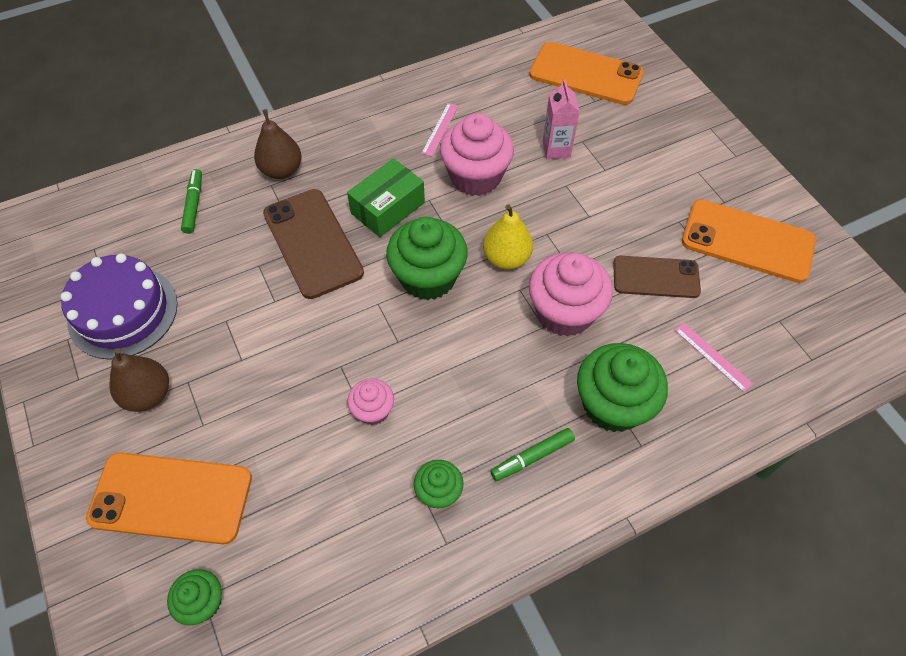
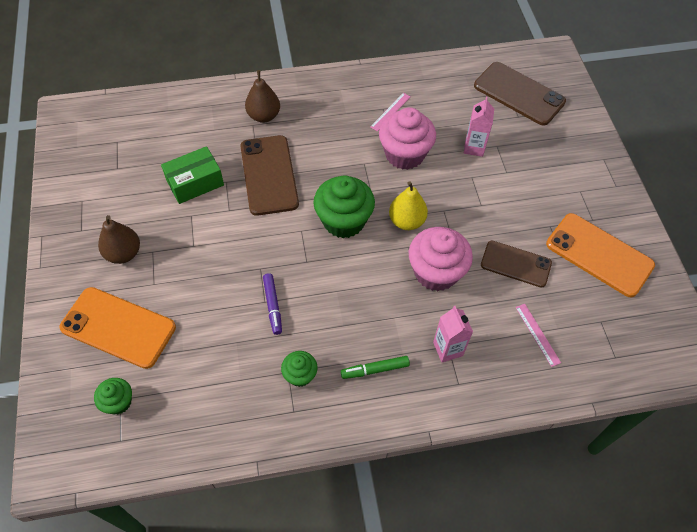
camera: 15 degrees right, 0 degrees up
purple cake [61,253,178,360] -> none
green marker [181,169,202,234] -> none
green box [347,158,425,237] -> green box moved to [161,146,224,204]
pink cupcake [347,379,394,425] -> purple marker [263,273,282,335]
orange phone [529,42,644,105] -> brown phone [474,62,566,125]
green cupcake [577,343,668,432] -> pink carton [433,306,473,362]

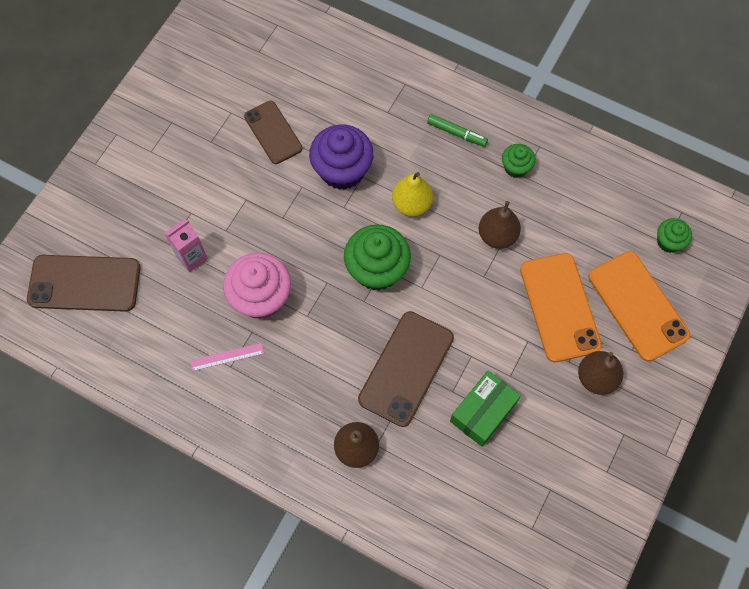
camera: 140 degrees left, 10 degrees up
green box [161,146,224,204] -> green box turned 60 degrees counterclockwise [450,371,521,447]
purple marker [263,273,282,335] -> brown pear [479,201,521,249]
yellow pear [389,181,428,230] -> yellow pear moved to [392,172,433,217]
pink cupcake [409,227,473,291] -> purple cupcake [309,124,374,190]
pink carton [433,306,473,362] -> none
brown phone [474,62,566,125] -> brown phone turned 75 degrees counterclockwise [27,255,141,312]
pink ruler [515,304,561,367] -> none
orange phone [546,213,655,297] -> orange phone moved to [520,253,602,362]

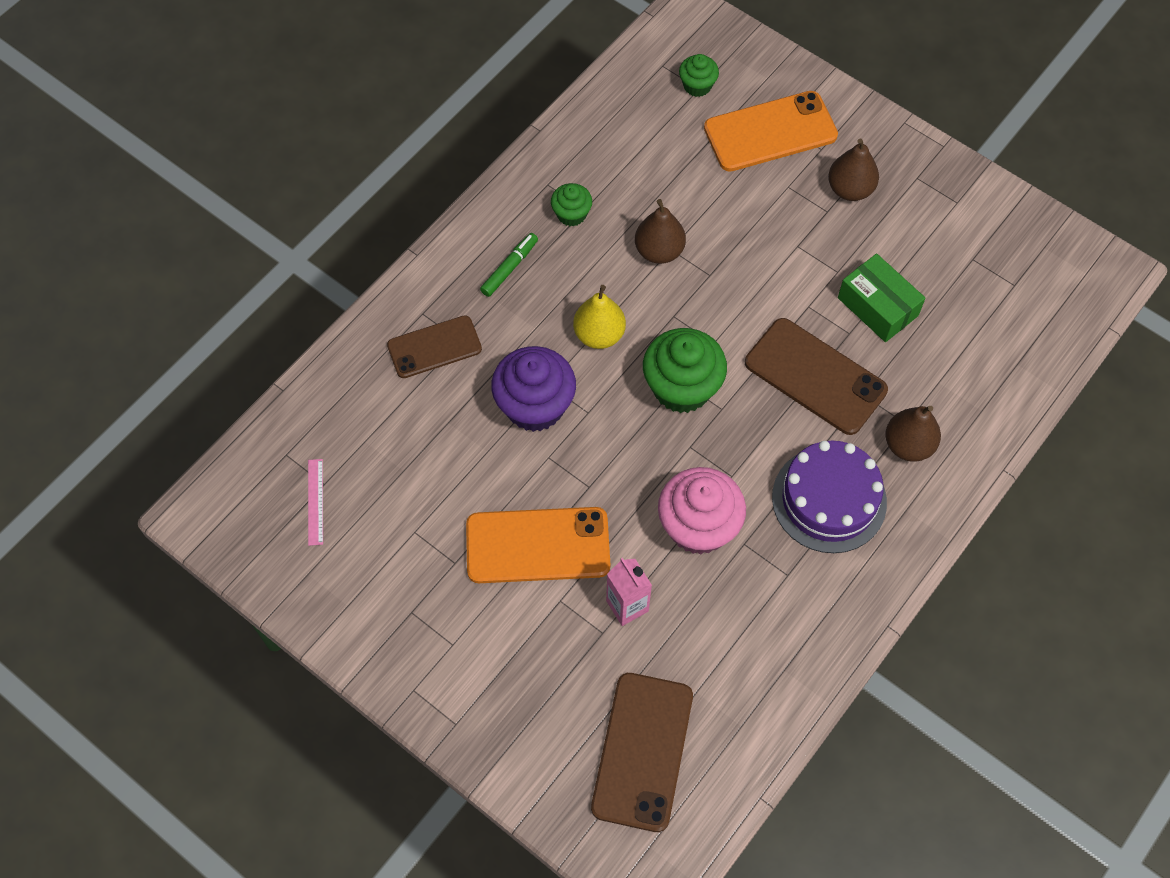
camera: 80 degrees left, 5 degrees down
pink ruler [190,343,264,371] -> pink ruler moved to [308,459,323,546]
brown phone [244,101,303,164] -> brown phone moved to [387,315,482,378]
orange phone [520,253,602,362] -> orange phone moved to [466,507,610,583]
none -> purple cake [772,440,887,553]

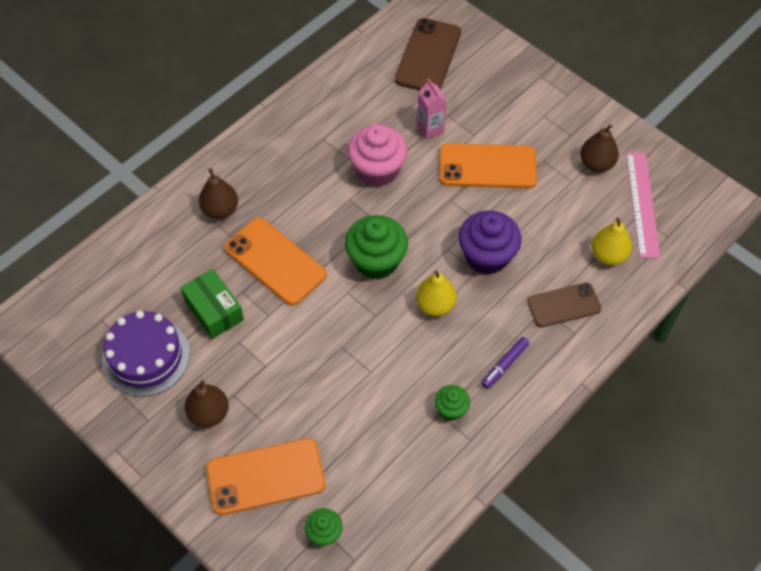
camera: 175 degrees left, 5 degrees down
pink ruler [308,459,323,546] -> pink ruler [626,153,660,258], size x1.94
green marker [480,233,538,297] -> purple marker [481,337,529,389]
brown pear [635,199,686,264] -> brown pear moved to [580,124,619,172]
brown phone [745,318,888,435] -> orange phone [224,218,327,306]
purple cake [772,440,887,553] -> purple cake moved to [102,311,190,397]
none -> yellow pear [591,218,632,265]

